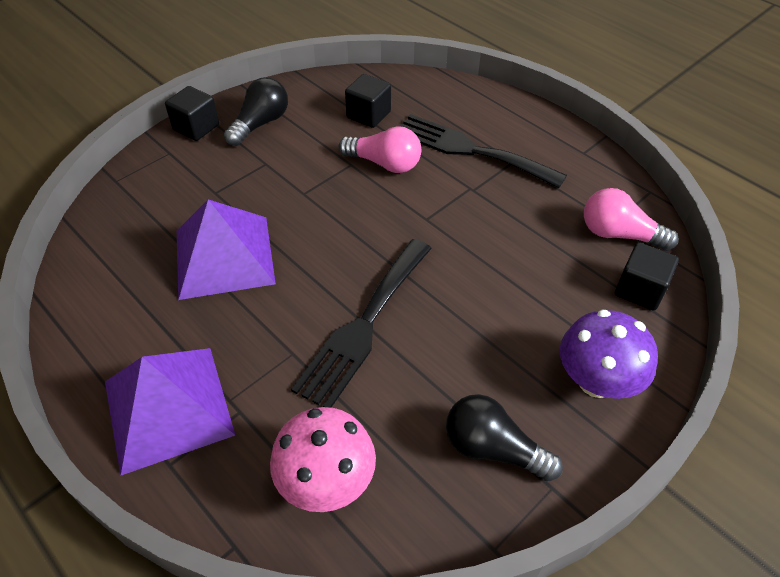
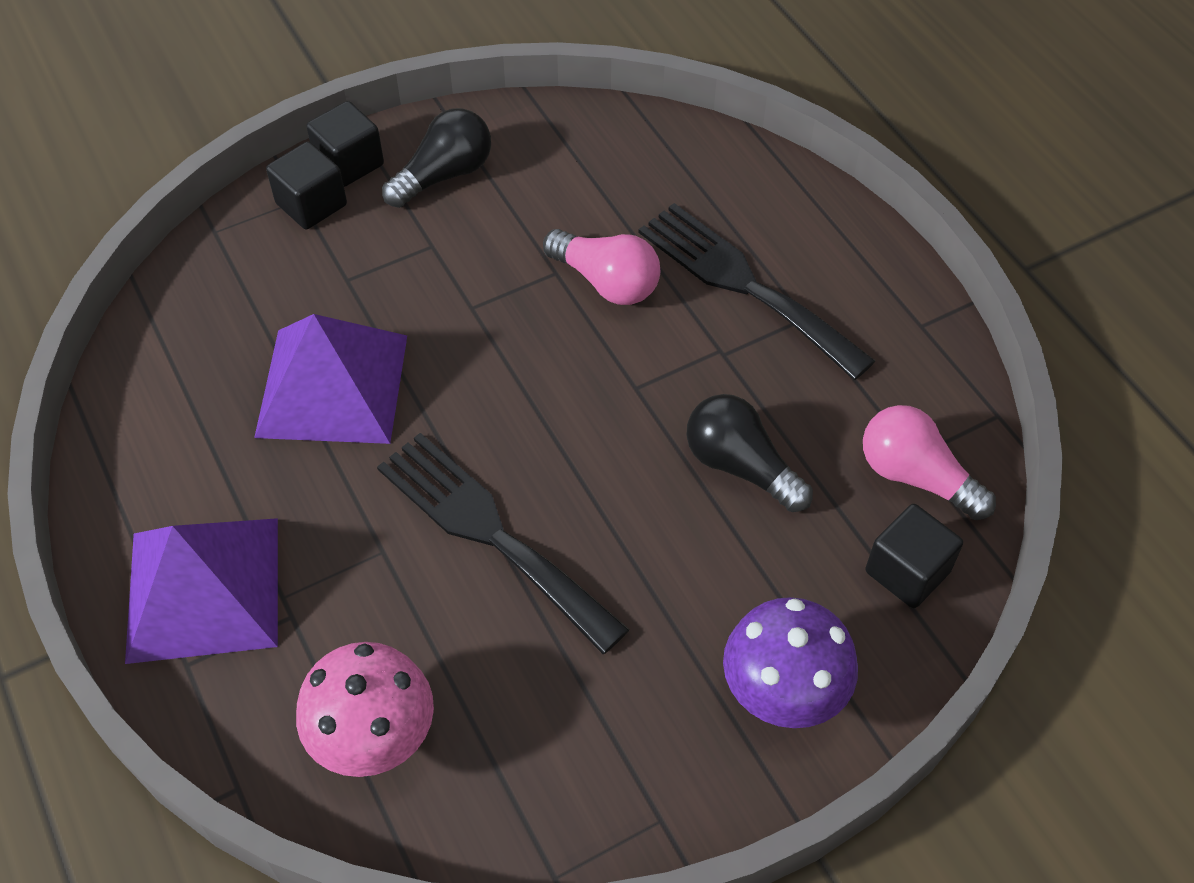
camera: 15 degrees right, 5 degrees up
black fork [291,239,432,407] -> black fork turned 90 degrees clockwise [377,433,630,654]
black cube [345,74,391,128] -> black cube moved to [266,142,347,229]
black light bulb [446,394,563,481] -> black light bulb moved to [687,394,813,512]

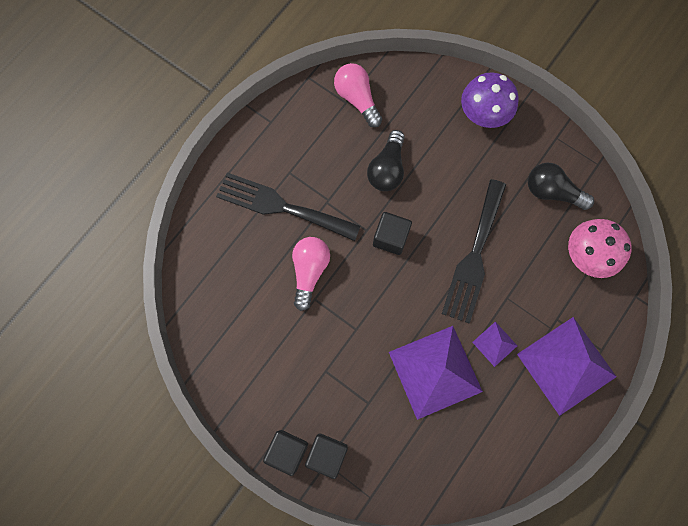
camera: 115 degrees left, 20 degrees up
black light bulb [382,108,491,208] -> black light bulb moved to [528,163,594,210]
black fork [638,203,875,380] -> black fork turned 90 degrees clockwise [216,172,361,241]
pink light bulb [863,405,996,520] -> pink light bulb turned 135 degrees clockwise [334,63,382,127]
black cube [865,504,963,608] -> black cube moved to [373,212,412,255]
none -> purple pyramid [472,322,517,367]

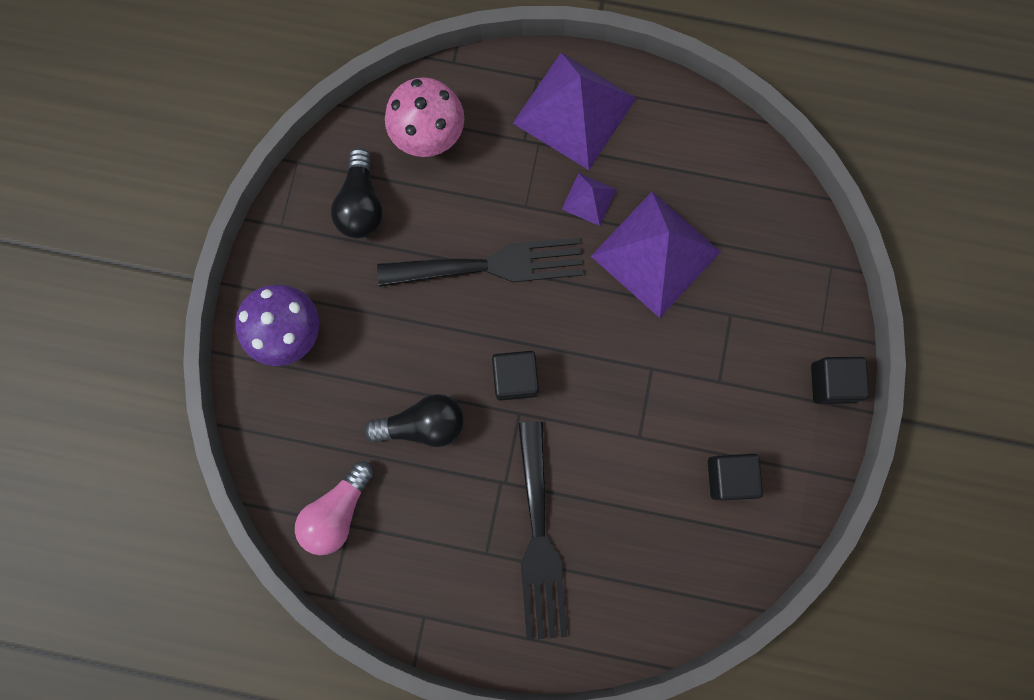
camera: 115 degrees left, 5 degrees up
pink light bulb [292,237,330,311] -> none
black cube [305,433,348,479] -> black cube moved to [708,454,763,500]

